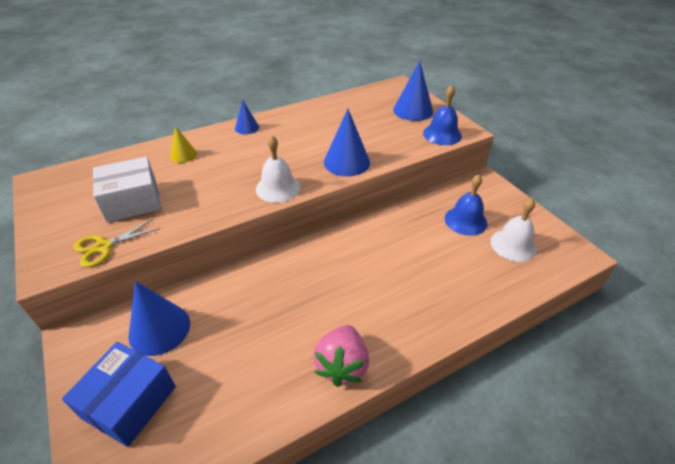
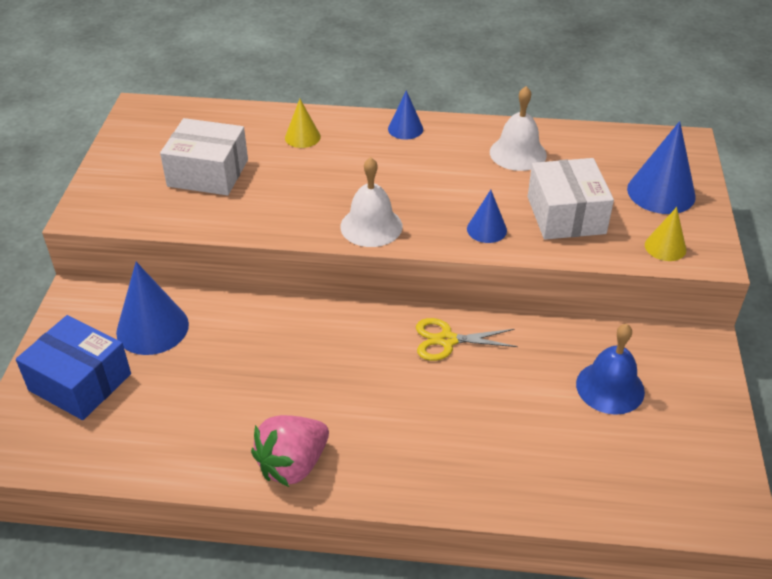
camera: 35 degrees right, 0 degrees up
blue box [62,342,176,447] -> blue box turned 60 degrees clockwise [16,315,131,420]
yellow scissors [73,218,160,267] -> yellow scissors moved to [416,318,518,361]
blue cone [324,109,370,176] -> blue cone [467,190,507,243], size x0.57
blue bell [423,85,462,145] -> yellow cone [645,207,686,261]
white bell [491,198,537,262] -> white bell moved to [490,86,547,171]
none -> white box [528,158,614,240]

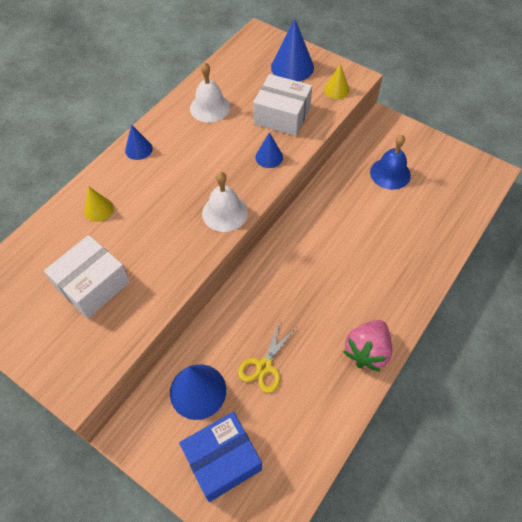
camera: 60 degrees left, 15 degrees up
pink strawberry [251,415,329,487] -> pink strawberry turned 45 degrees clockwise [343,320,392,371]
yellow scissors [416,318,518,361] -> yellow scissors moved to [238,320,295,393]

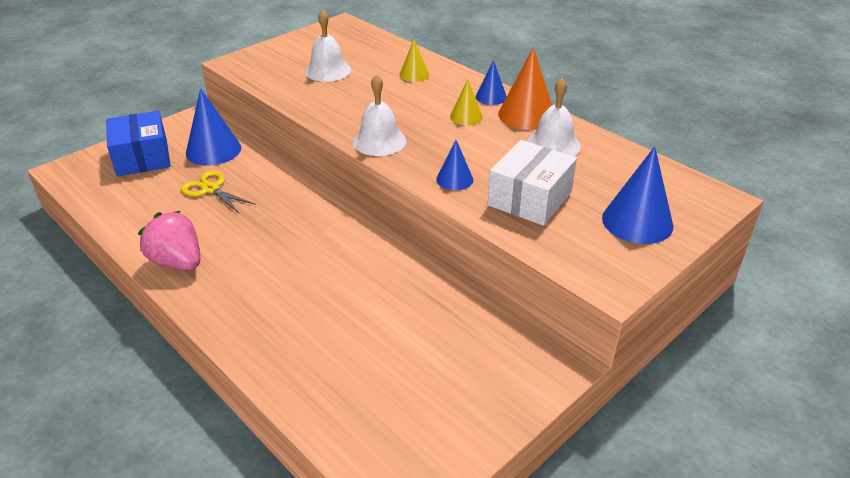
camera: 100 degrees right, 20 degrees down
white box [44,235,130,319] -> white bell [305,10,351,82]
yellow cone [324,64,350,99] -> yellow cone moved to [450,79,483,125]
blue bell [370,135,411,190] -> none
none -> orange cone [498,47,552,130]

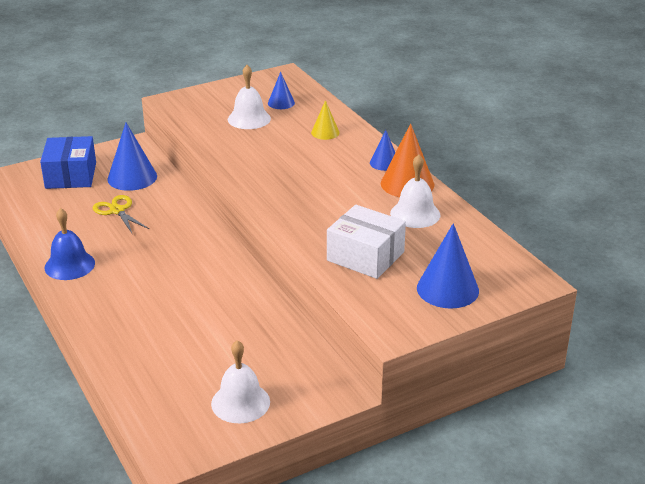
camera: 15 degrees right, 5 degrees down
pink strawberry [138,211,200,270] -> blue bell [44,208,95,280]
white bell [353,74,406,156] -> white bell moved to [211,340,270,423]
blue cone [436,140,473,190] -> blue cone moved to [268,72,295,109]
yellow cone [450,79,483,125] -> none
white box [488,140,577,226] -> white box turned 75 degrees clockwise [327,205,406,279]

